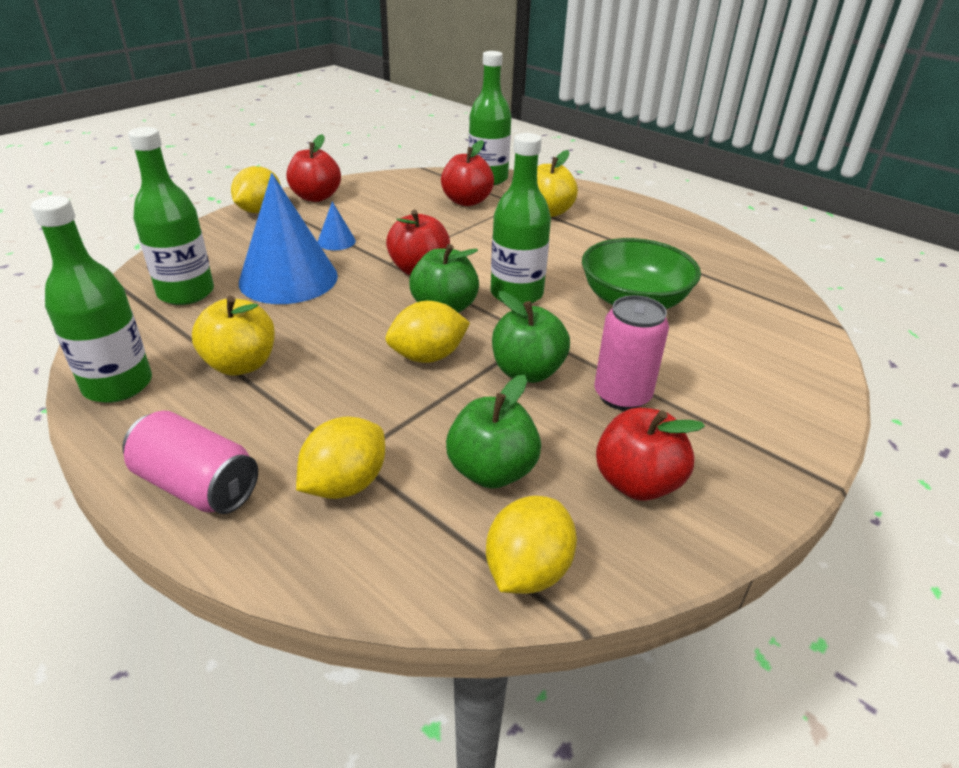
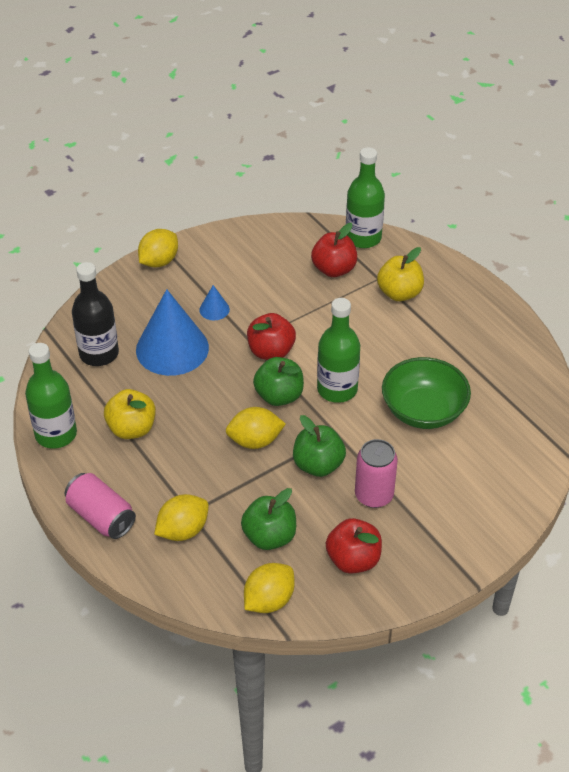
camera: 15 degrees right, 10 degrees up
green bottle [128,127,214,305] -> black bottle [72,262,119,366]
red apple [286,134,341,202] -> none

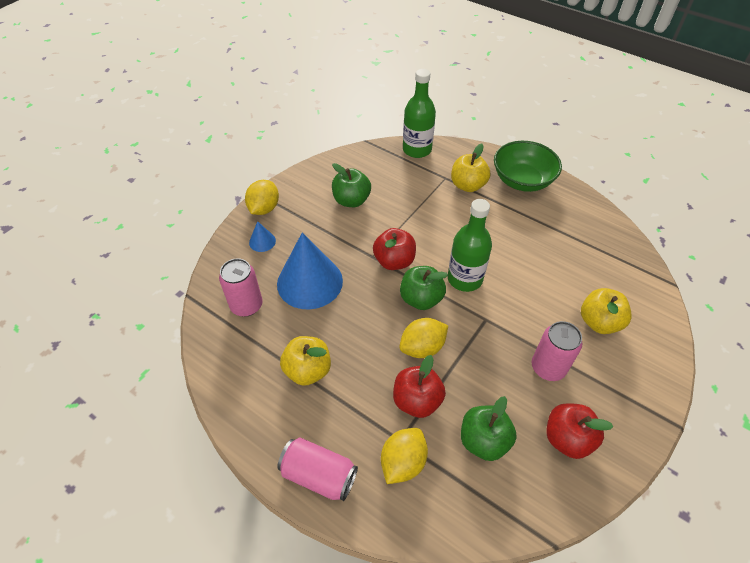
camera: 20 degrees left, 5 degrees up
green bottle [25,343,77,449] -> none
black bottle [72,262,119,366] -> pink can [219,258,262,317]
blue cone [199,285,230,320] -> blue cone moved to [249,221,276,252]
yellow lemon [244,563,295,613] -> none
green apple [293,415,346,477] -> green apple moved to [332,163,371,207]
red apple [311,223,357,277] -> red apple moved to [393,355,446,418]
green bowl [382,357,471,429] -> green bowl moved to [494,141,562,192]
none -> yellow apple [581,288,632,334]

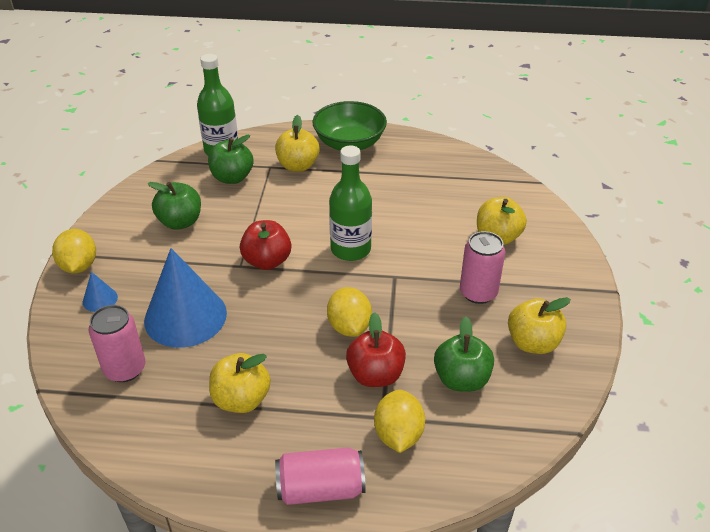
camera: 30 degrees left, 10 degrees down
yellow lemon [399,318,448,358] -> yellow lemon turned 45 degrees counterclockwise [327,287,372,337]
green apple [400,266,448,310] -> green apple moved to [208,135,253,184]
red apple [546,403,614,459] -> yellow apple [508,297,571,354]

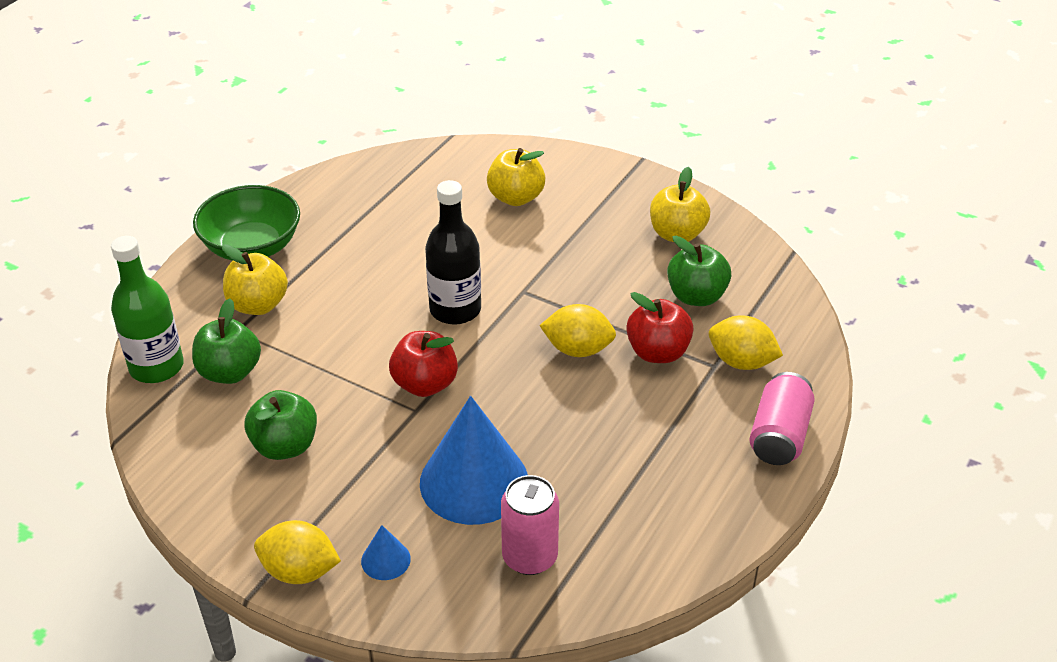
camera: 65 degrees left, 0 degrees up
yellow apple [209,353,271,413] -> none
green bottle [329,145,372,261] -> black bottle [425,180,481,325]
pink can [460,231,505,304] -> none

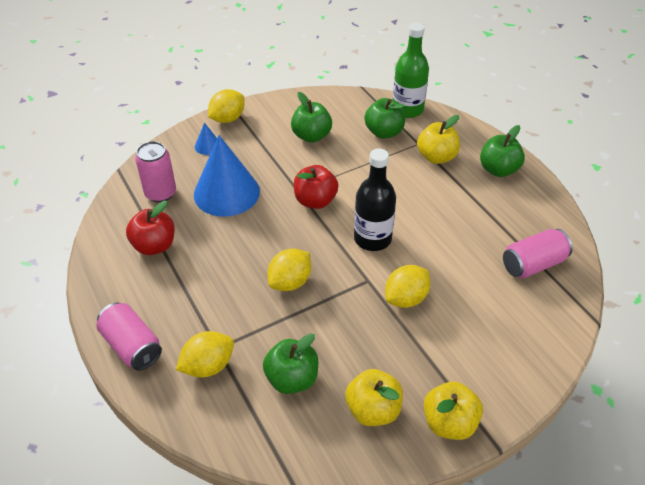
camera: 120 degrees right, 5 degrees up
green bowl [193,185,300,261] -> green apple [480,125,525,177]
yellow apple [487,148,546,206] -> yellow apple moved to [424,382,483,440]
red apple [626,292,694,363] -> red apple moved to [126,201,175,255]
none -> yellow lemon [385,265,430,308]
none -> pink can [503,229,573,279]

